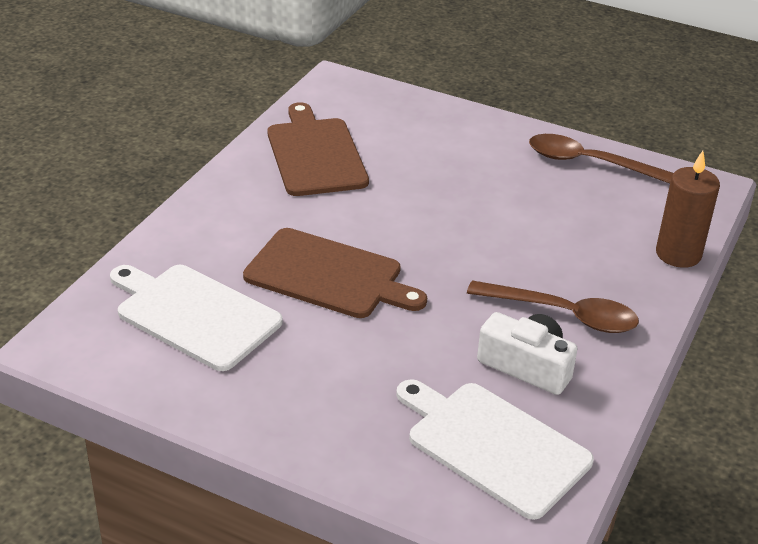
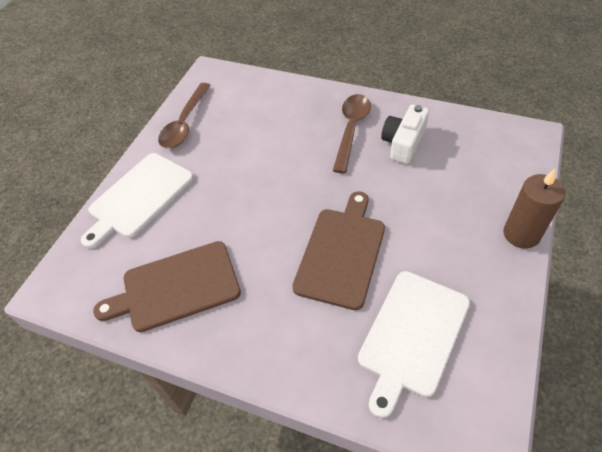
camera: 90 degrees left, 15 degrees up
white cutting board [396,379,594,520] -> white cutting board moved to [81,153,194,248]
brown candle [656,151,720,268] -> brown candle moved to [503,169,566,248]

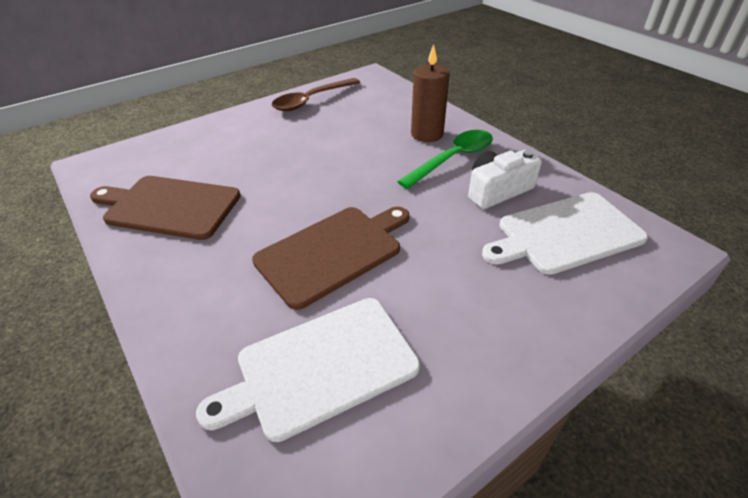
camera: 30 degrees right, 10 degrees down
white cutting board [81,153,194,248] -> white cutting board moved to [482,192,648,275]
brown spoon [333,94,371,173] -> green spoon [397,130,493,189]
brown candle [503,169,566,248] -> brown candle moved to [411,44,450,142]

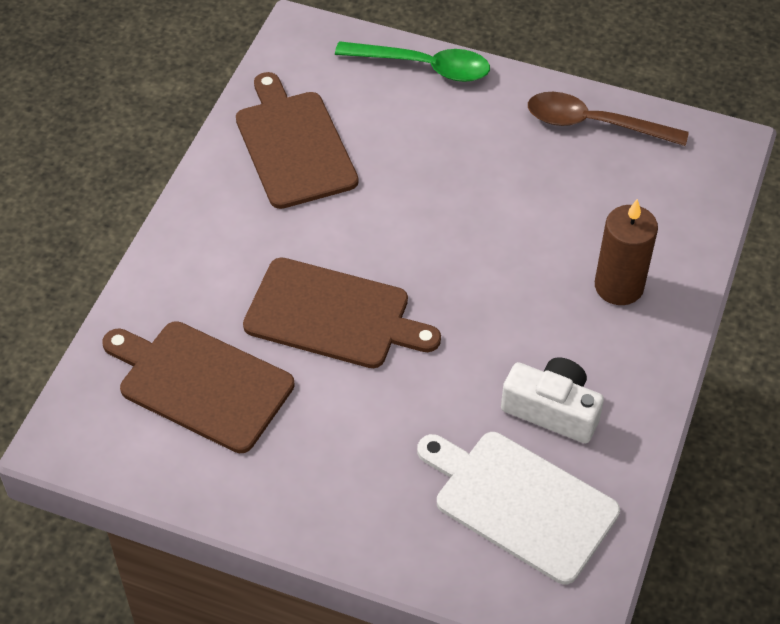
camera: 55 degrees right, 10 degrees up
white cutting board [196,298,420,442] -> brown cutting board [102,321,295,453]
green spoon [397,130,493,189] -> green spoon moved to [335,41,490,82]

